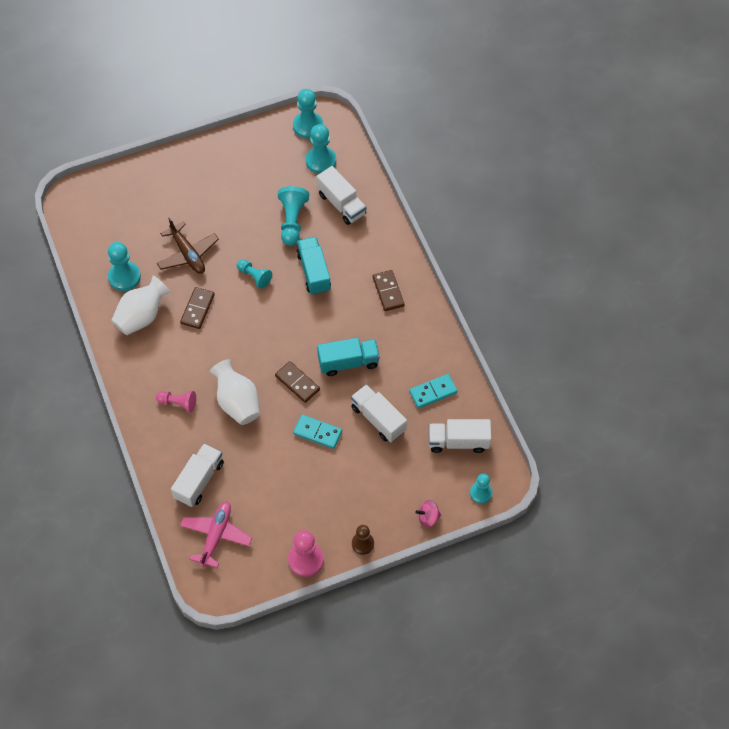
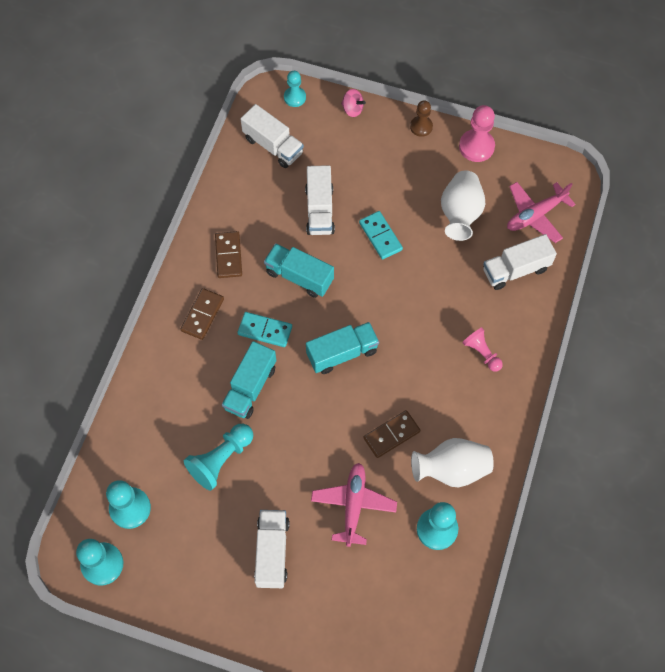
camera: 140 degrees left, 5 degrees up
brown plane [157,217,219,274] -> pink plane [311,463,397,547]
white vase [210,359,260,425] -> white vase moved to [441,171,485,241]
turquoise pawn [237,259,272,289] -> none
brown domino [275,361,320,403] -> brown domino moved to [215,231,242,278]
white truck [316,166,366,225] -> white truck moved to [254,510,290,588]
turquoise domino [409,374,457,408] -> turquoise domino moved to [238,312,292,347]
none -> turquoise truck [306,322,379,374]

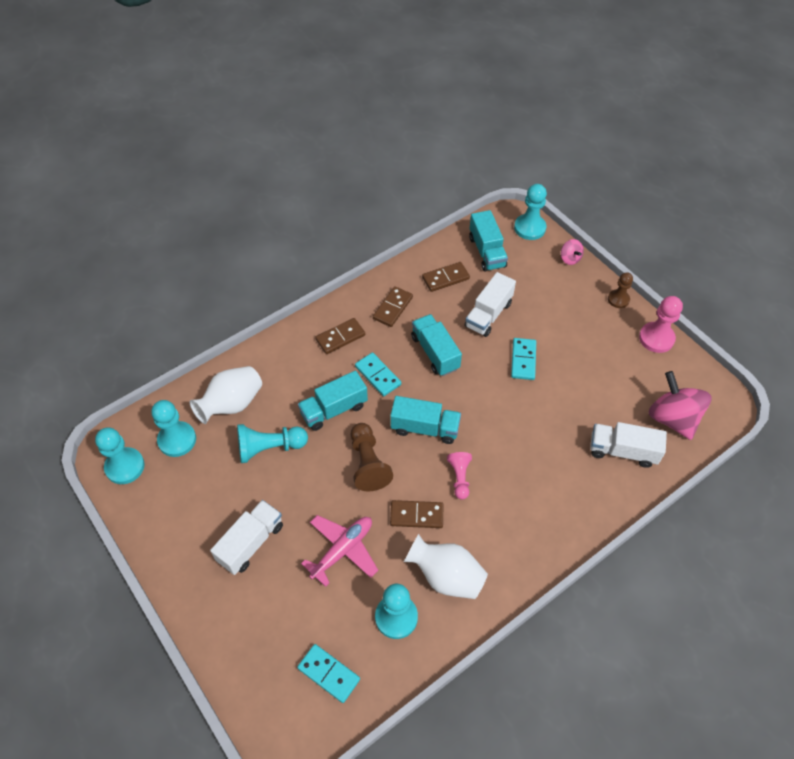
camera: 35 degrees right, 10 degrees down
white truck [241,104,304,168] -> turquoise truck [469,210,508,272]
turquoise pawn [284,71,306,107] -> turquoise pawn [514,184,547,240], size x1.56
white vase [441,171,485,241] -> white vase moved to [189,366,262,424]
pink pawn [462,327,503,372] -> pink pawn moved to [447,452,472,500]
pink plane [507,182,576,243] -> pink spinning top [649,371,712,440]
none -> turquoise domino [297,644,360,703]
none -> brown pawn [351,423,393,491]
none -> brown domino [422,262,470,292]

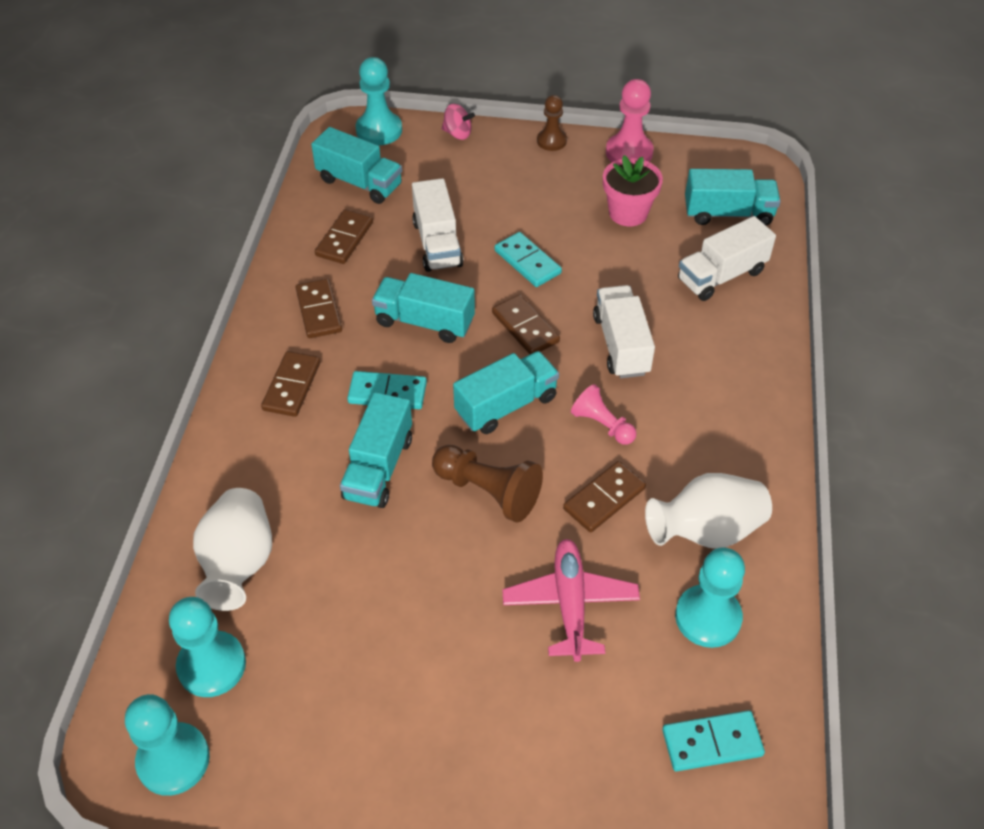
camera: 45 degrees left, 5 degrees down
white truck [210,500,283,575] -> white truck moved to [593,285,655,378]
turquoise pawn [237,424,308,463] -> none
pink spinning top [649,371,712,440] -> turquoise truck [685,169,781,226]
none -> brown domino [492,294,560,354]
none -> pink flower pot [603,155,663,226]

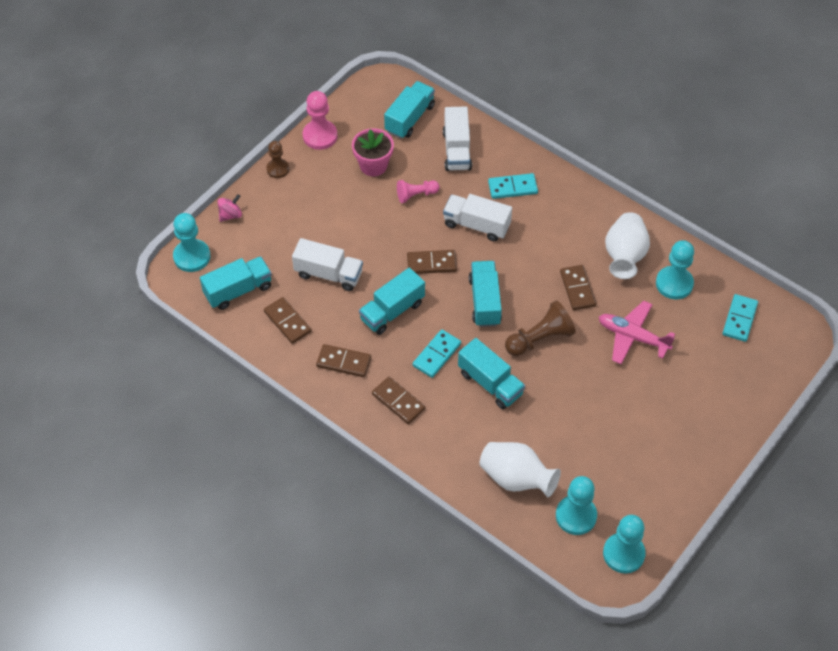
camera: 60 degrees left, 5 degrees up
turquoise domino [495,232,562,287] -> turquoise domino moved to [488,173,538,199]
pink pawn [571,384,637,445] -> pink pawn moved to [397,180,440,203]

